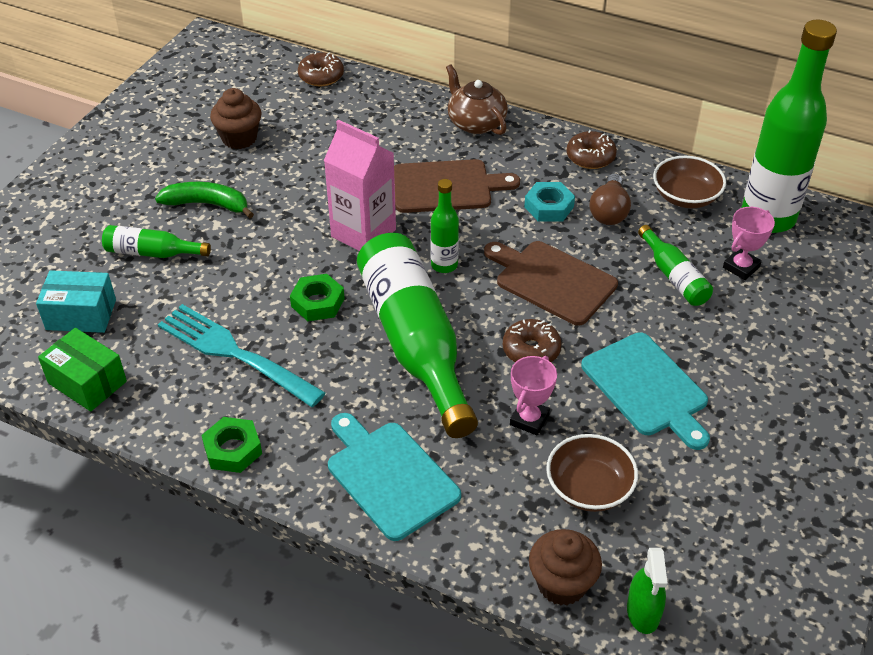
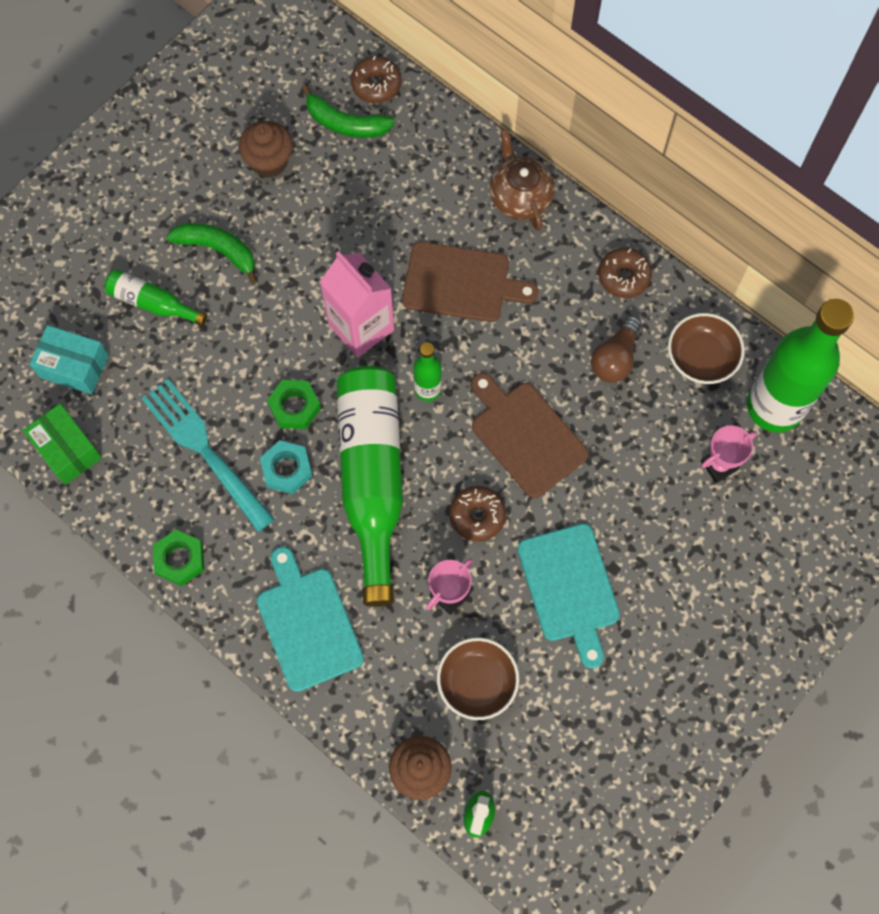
camera: 15 degrees right, 25 degrees up
turquoise nut [524,182,575,222] -> turquoise nut moved to [260,440,312,494]
green bottle [638,225,713,306] -> none
none -> green banana [301,85,395,138]

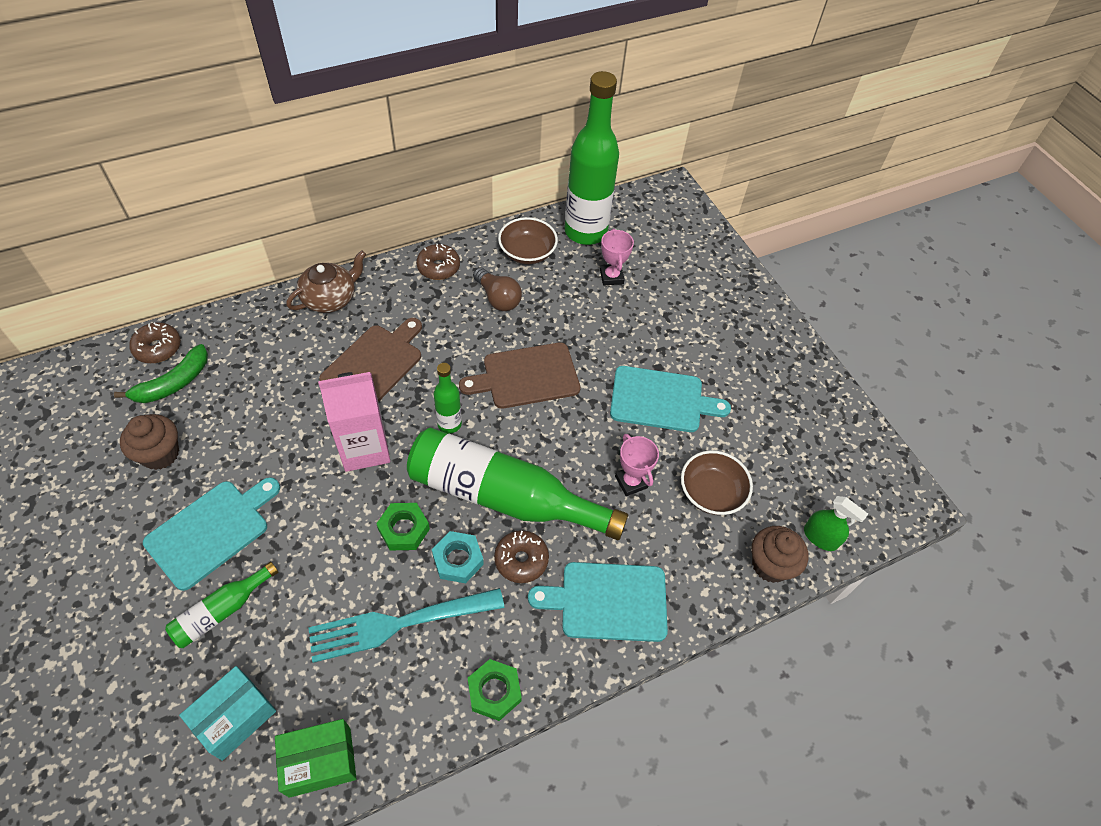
camera: 70 degrees left, 15 degrees down
green banana [166,223,258,285] -> turquoise cutting board [143,477,280,591]
brown donut [449,486,506,542] -> brown donut moved to [494,530,549,583]
brown teapot [490,129,555,231] -> brown teapot turned 135 degrees clockwise [286,250,366,313]

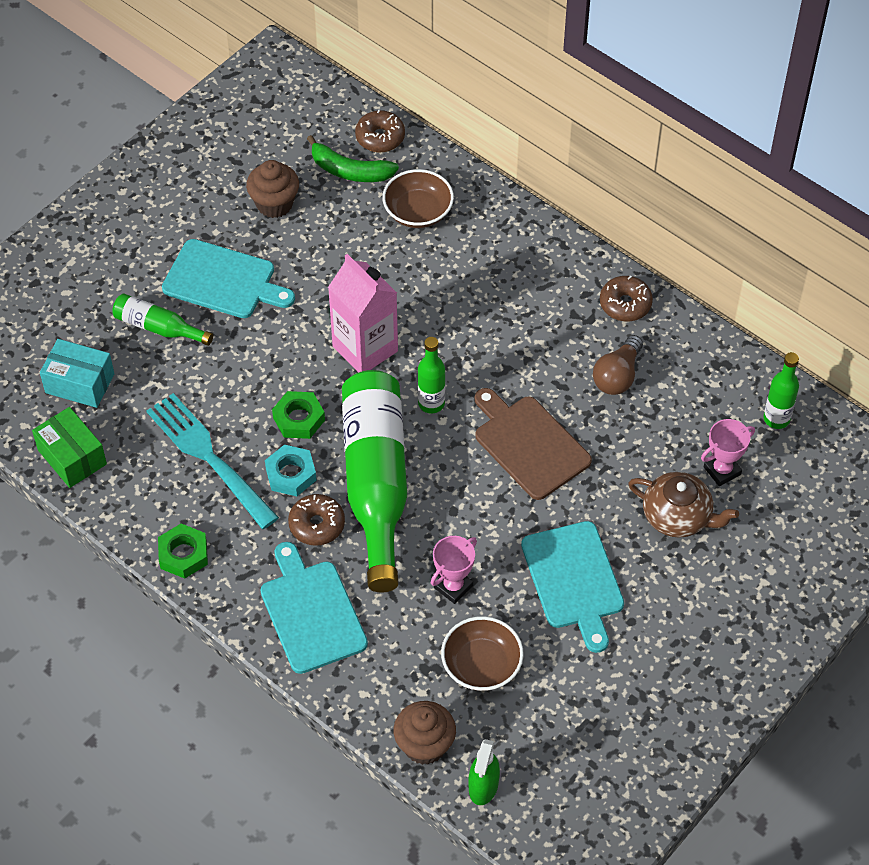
camera: 70 degrees right, 0 degrees up
brown teapot [286,250,366,313] -> brown teapot moved to [628,472,739,538]
brown cutting board [319,318,422,402] -> none
brown bowl [498,217,558,264] -> brown bowl moved to [382,169,454,228]
green bottle [564,71,619,245] -> green bottle [764,352,799,429], size x0.47

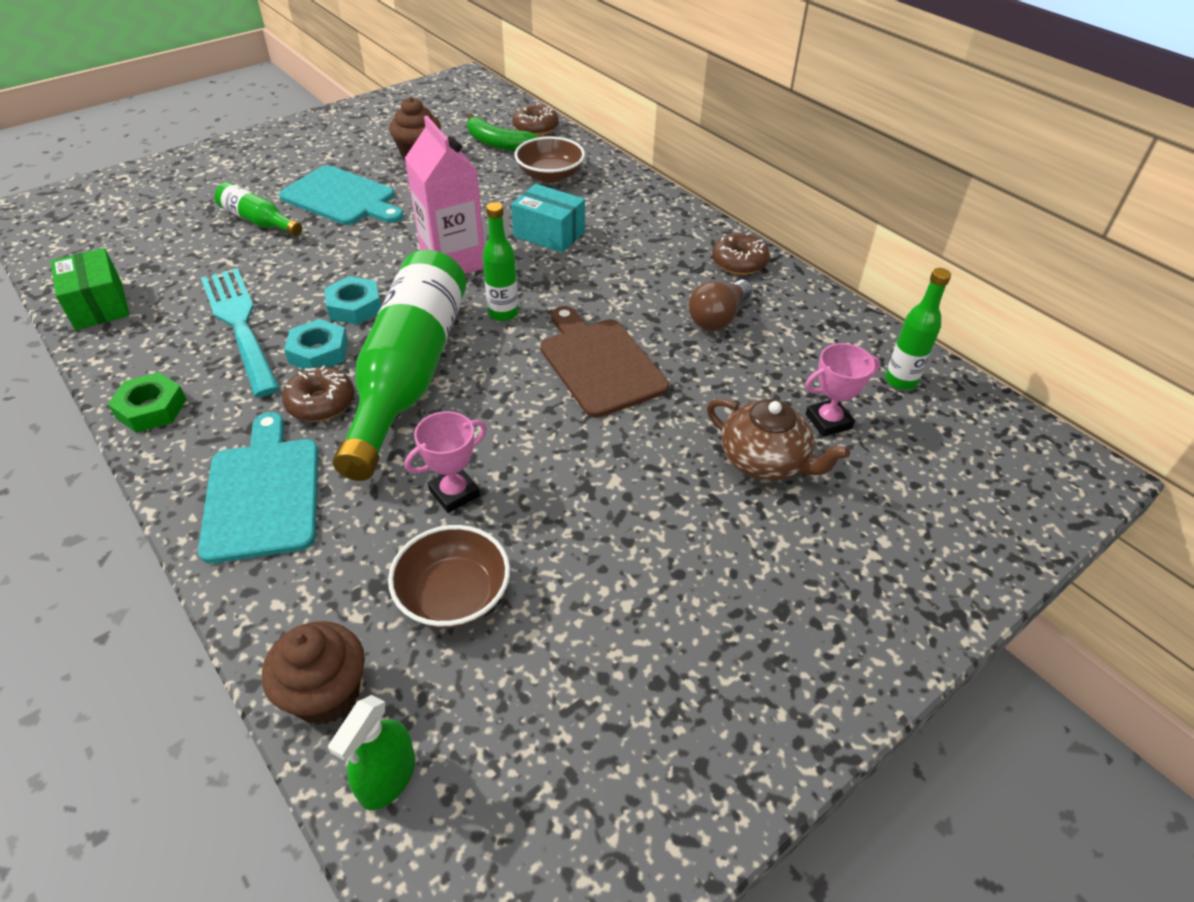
camera: 10 degrees right, 10 degrees down
turquoise box [40,339,114,408] -> turquoise box moved to [511,184,585,253]
green nut [272,391,325,439] -> turquoise nut [324,276,381,325]
turquoise cutting board [521,521,624,653] -> none

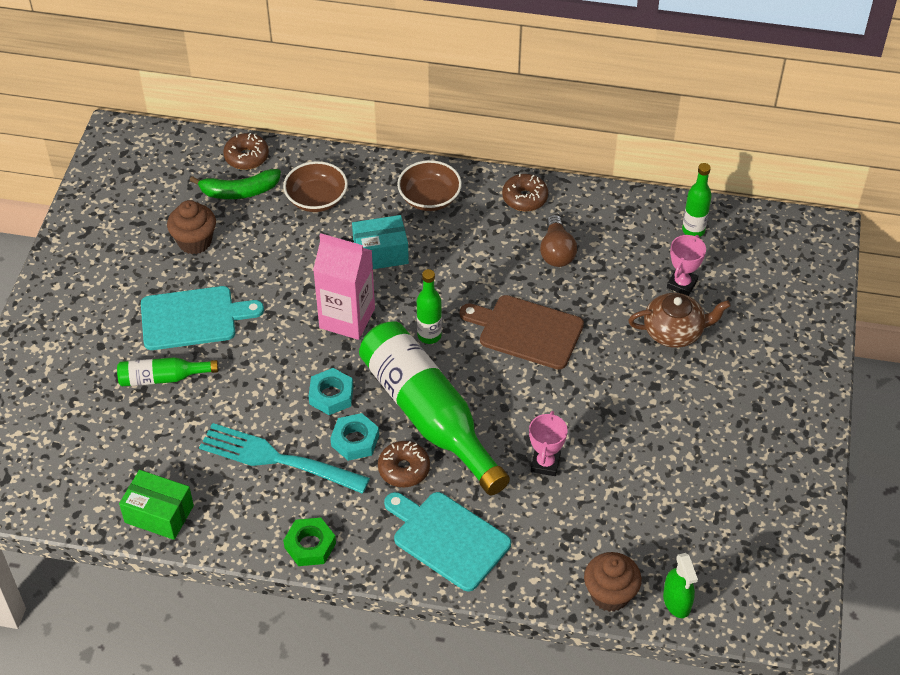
camera: 40 degrees left, 5 degrees up
brown bowl [388,525,510,628] -> brown bowl moved to [397,160,462,211]

